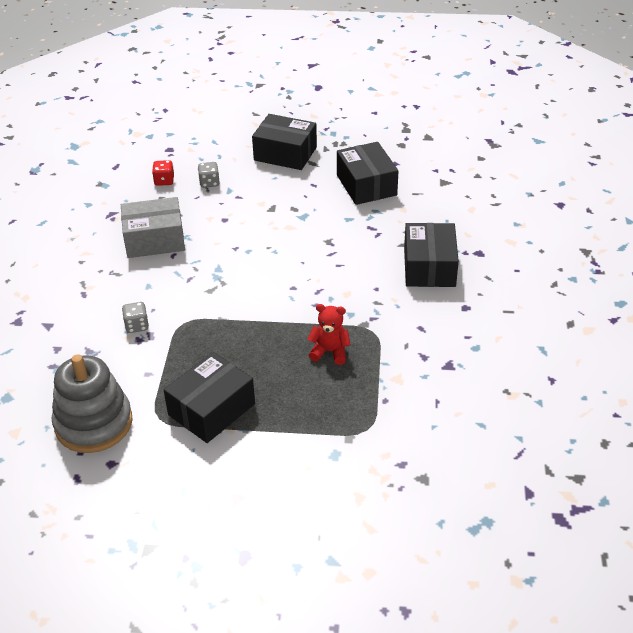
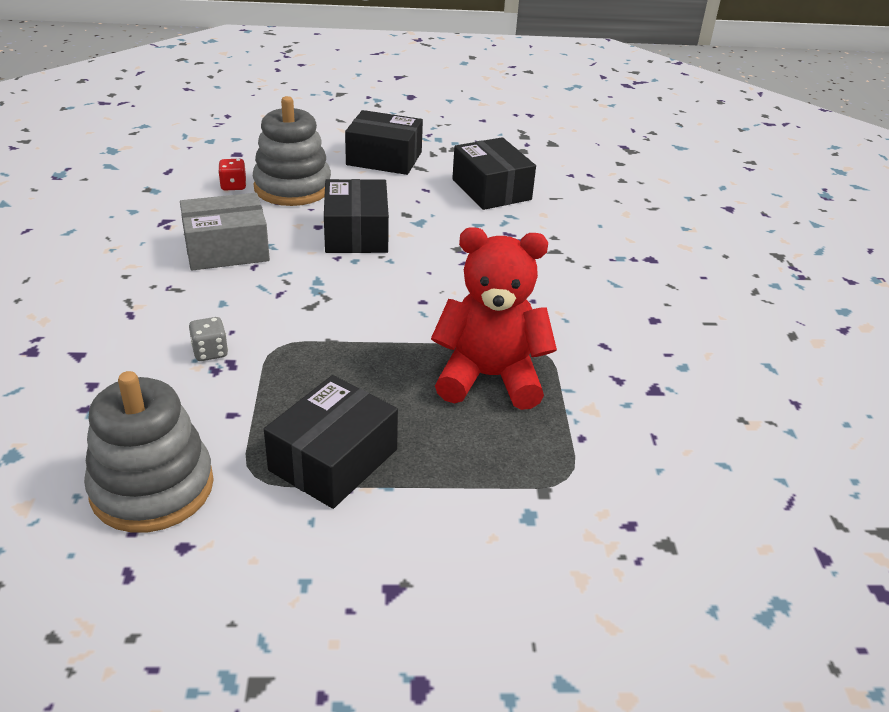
camera: 10 degrees left, 5 degrees down
grey dice [198,162,220,188] -> grey stacking toy [253,96,331,206]
red teddy bear [307,304,350,365] -> red teddy bear [431,227,557,410], size x1.98
black box [404,223,459,287] -> black box moved to [324,179,389,253]

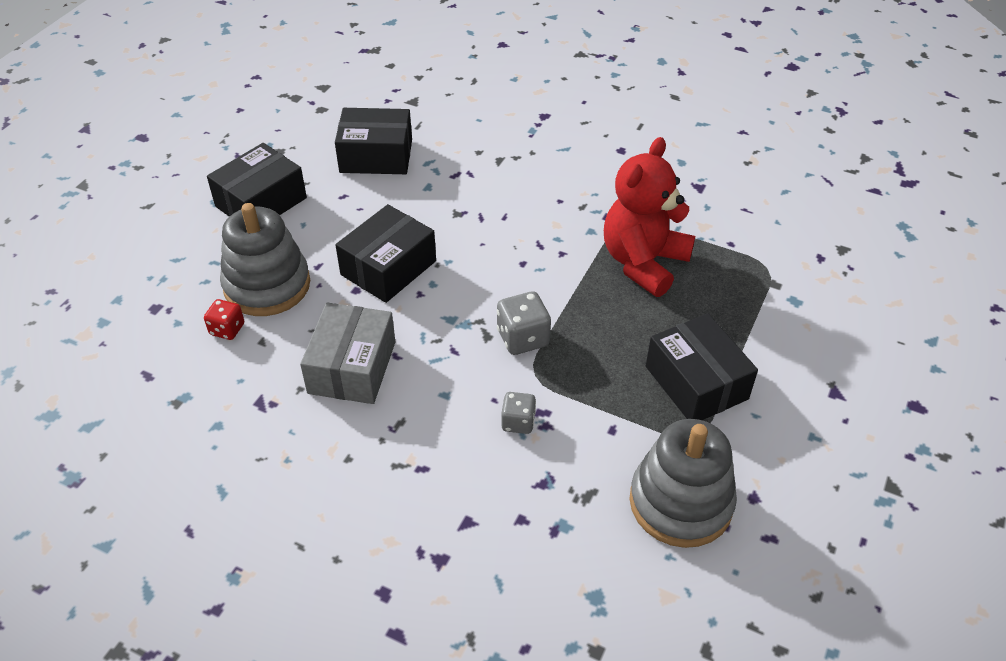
camera: 60 degrees left, 10 degrees up
black box [324,179,389,253] -> black box turned 75 degrees counterclockwise [335,204,436,303]
none -> grey dice [497,291,551,355]

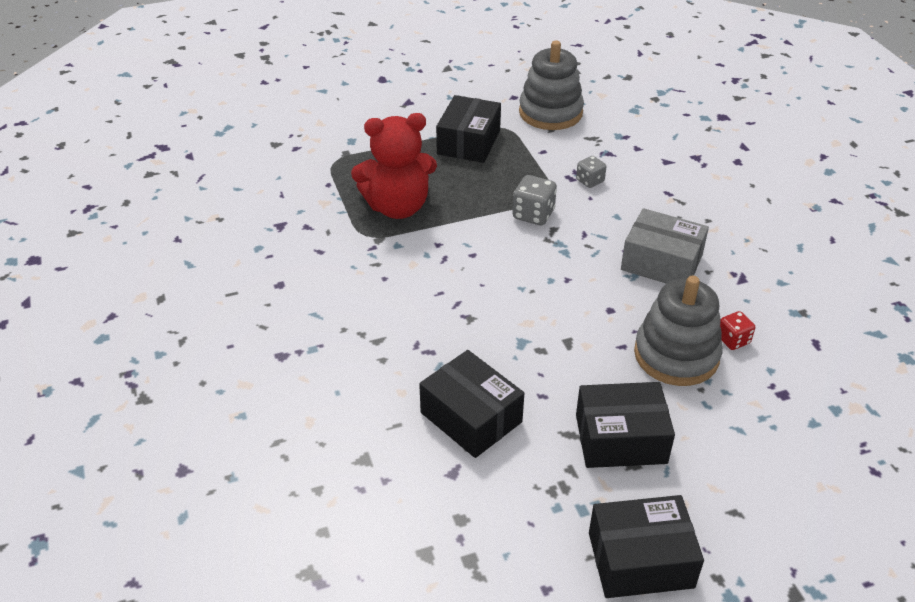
camera: 135 degrees left, 5 degrees down
grey box [300,302,395,404] -> grey box turned 60 degrees clockwise [621,208,709,284]
black box [335,204,436,303] -> black box moved to [589,495,704,598]

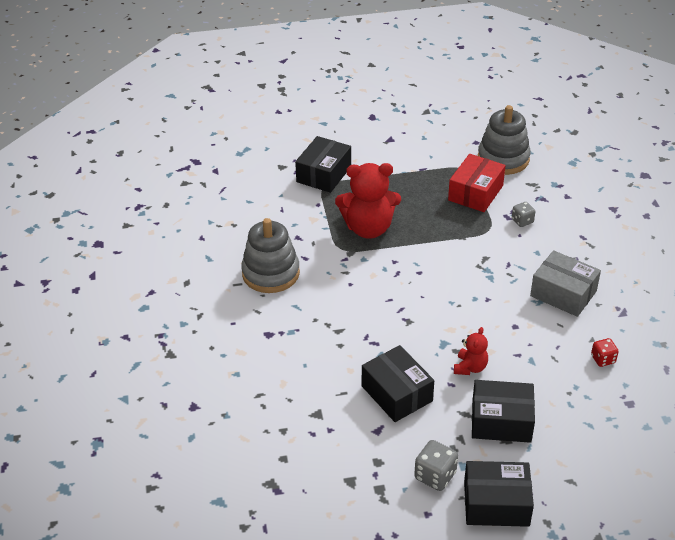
camera: 10 degrees right, 0 degrees up
black box [436,95,501,163] -> black box moved to [295,136,351,193]
grey dice [512,175,557,225] -> grey dice moved to [414,440,458,491]
grey stacking toy [634,276,723,386] -> grey stacking toy moved to [241,218,300,293]
none -> red box [448,154,506,212]
none -> red teddy bear [454,327,488,375]

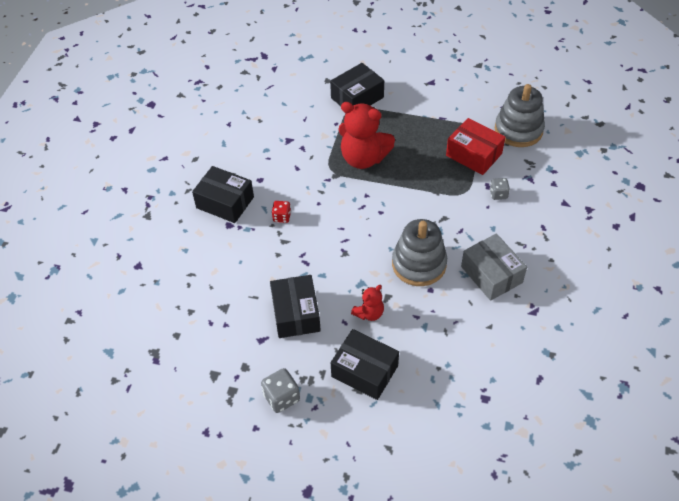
camera: 25 degrees right, 10 degrees up
grey stacking toy [241,218,300,293] -> grey stacking toy moved to [392,219,447,286]
red box [448,154,506,212] -> red box turned 75 degrees clockwise [446,118,505,175]
black box [464,461,534,527] -> black box moved to [192,166,254,223]
red dice [591,338,619,367] -> red dice moved to [272,201,291,223]

